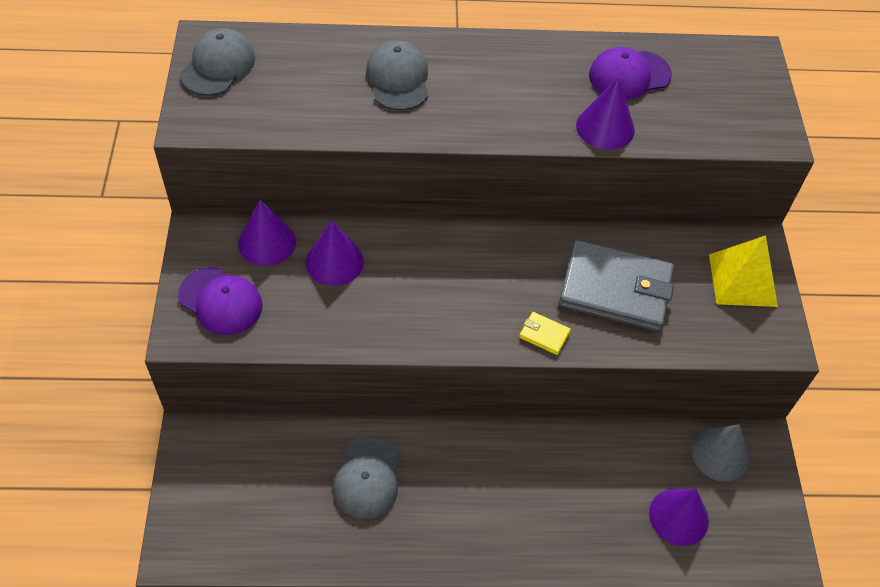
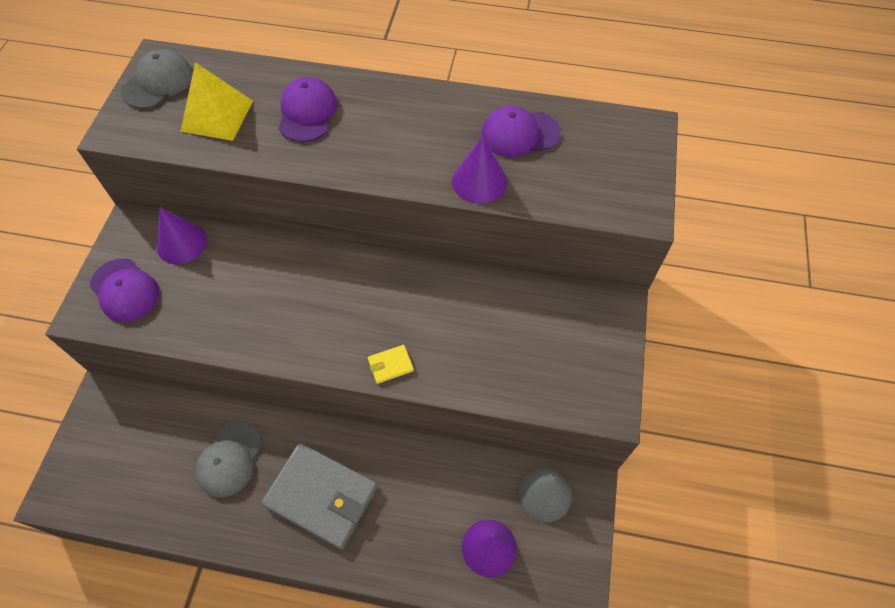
camera: 15 degrees right, 5 degrees up
purple cone [306,220,364,286] -> none
grey cap [366,41,428,111] -> purple cap [279,77,337,142]
yellow wallet [519,312,571,355] -> yellow wallet turned 60 degrees counterclockwise [368,345,414,384]
grey wallet [559,240,674,331] -> grey wallet moved to [261,443,378,550]
yellow pyramid [709,235,778,307] -> yellow pyramid moved to [180,62,253,141]

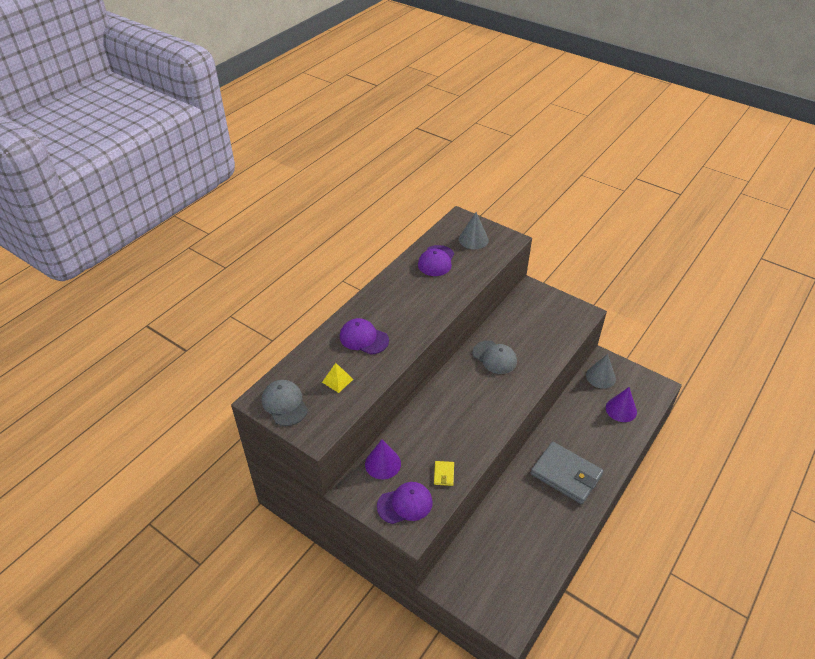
camera: 65 degrees left, 15 degrees down
yellow pyramid [180,62,253,141] -> yellow pyramid [322,363,353,393], size x0.59
grey cap [195,422,262,498] -> grey cap moved to [473,341,517,374]
grey wallet [261,443,378,550] -> grey wallet turned 75 degrees clockwise [531,442,603,504]
yellow wallet [368,345,414,384] -> yellow wallet moved to [434,461,454,486]
purple cone [452,136,507,204] -> none
none -> grey cone [459,212,489,249]

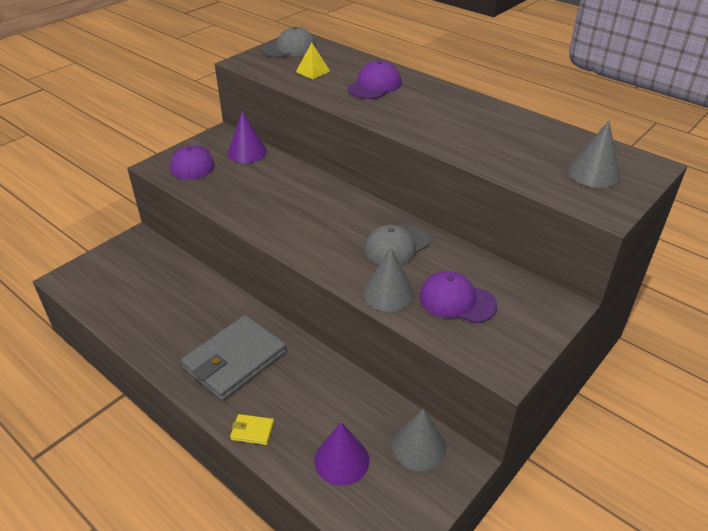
camera: 95 degrees right, 5 degrees down
purple cap [418,245,454,276] -> purple cap moved to [419,271,497,323]
yellow wallet [434,461,454,486] -> yellow wallet moved to [230,414,274,445]
none -> grey cone [363,248,414,312]

